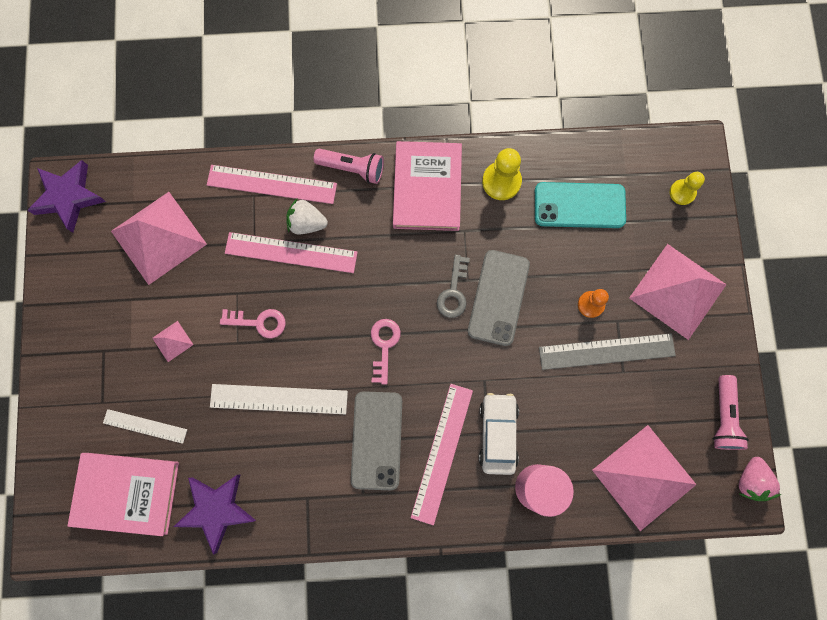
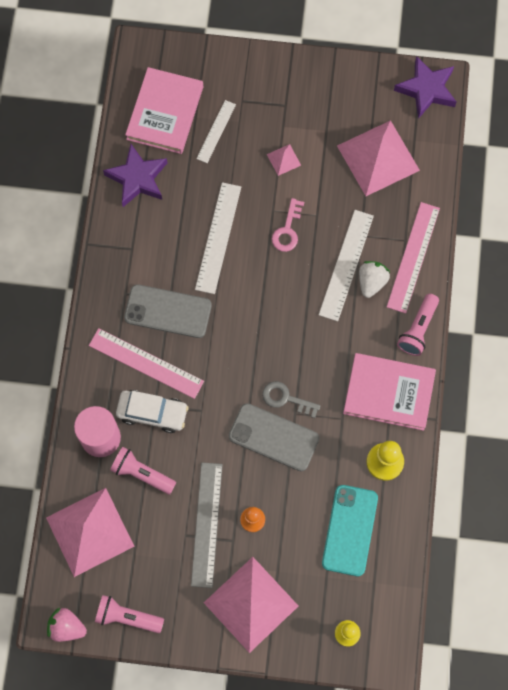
camera: 100 degrees right, 5 degrees down
pink ruler [225,232,358,273] -> white ruler [319,210,374,321]
pink key [371,319,401,385] -> none
none -> pink flashlight [110,447,176,495]

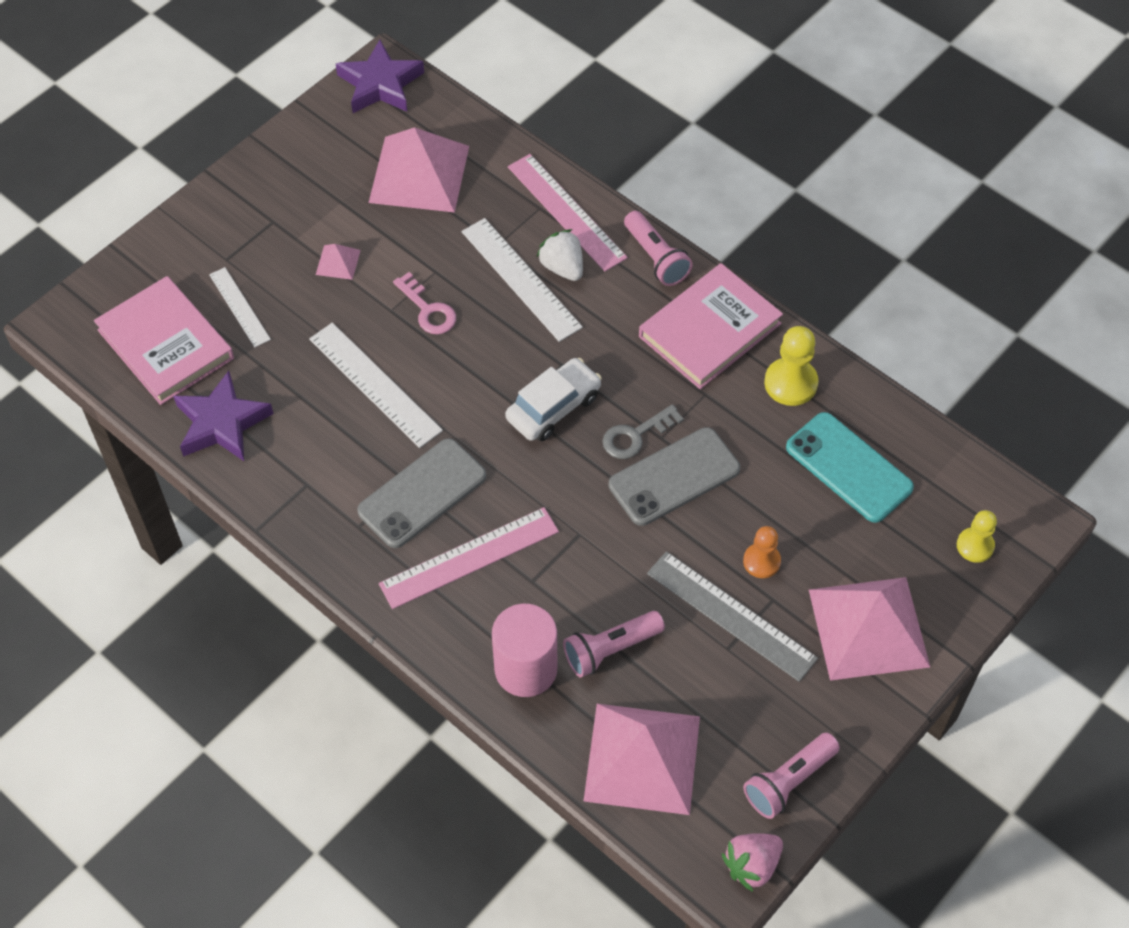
camera: 55 degrees left, 15 degrees down
white car [116,390,189,433] -> white car moved to [505,358,602,441]

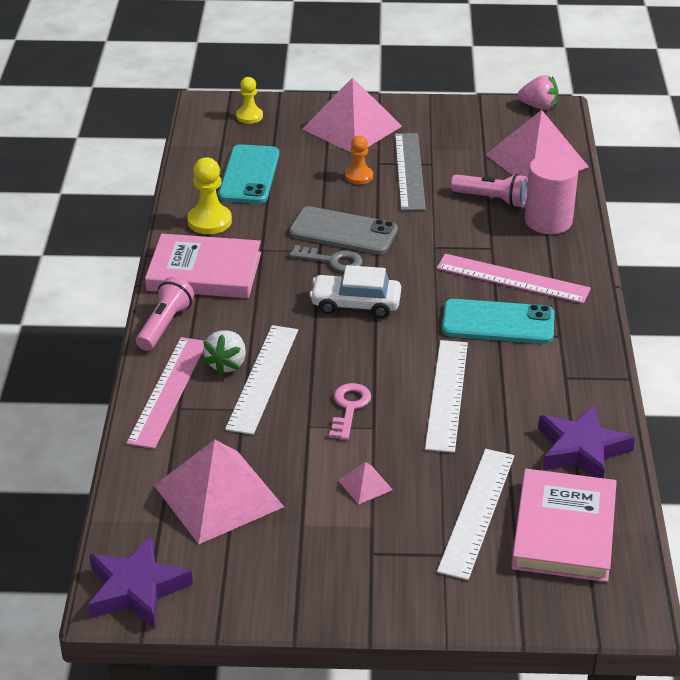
camera: 130 degrees left, 20 degrees down
white ruler [209,267,271,347] -> white ruler [437,449,514,580], size x1.63
grey phone [357,438,486,548] -> turquoise phone [442,299,554,344]
pink flashlight [743,733,840,819] -> none

